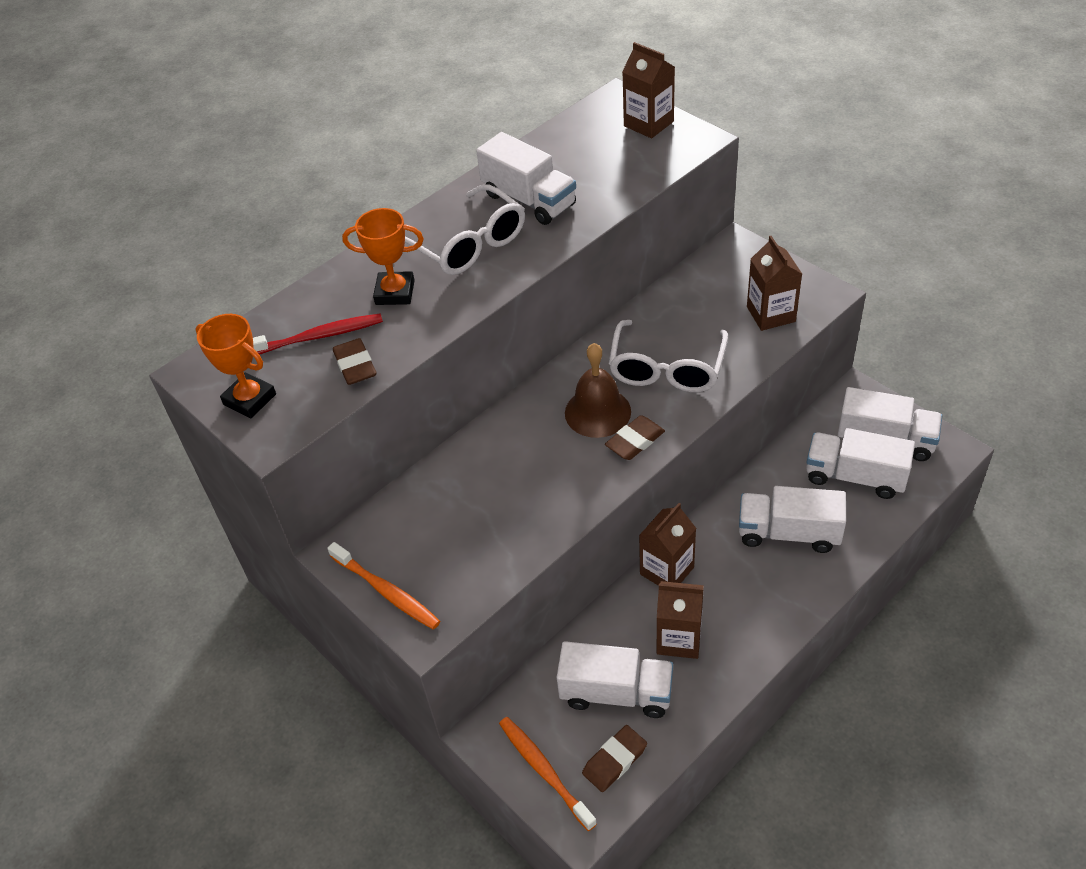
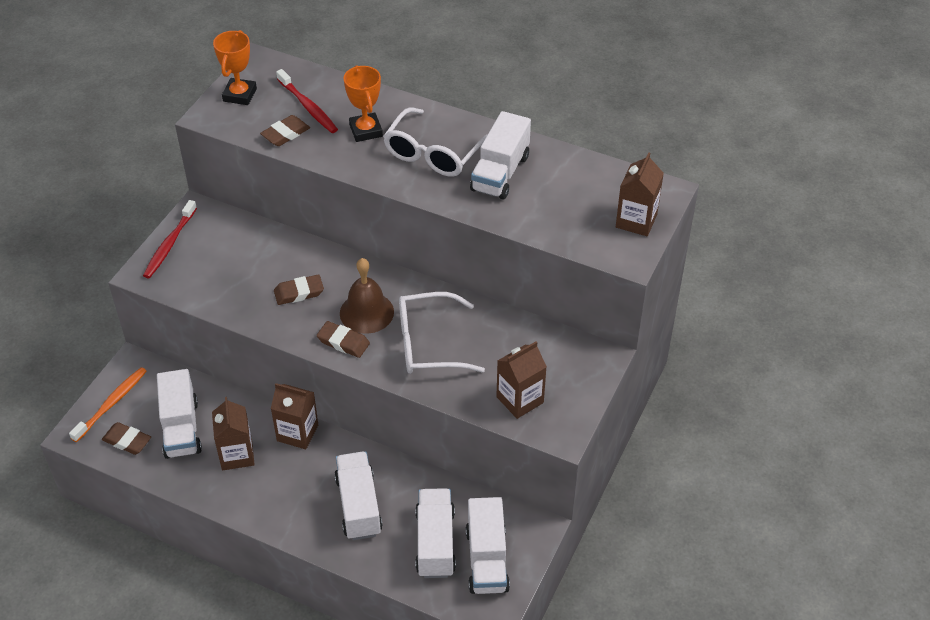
camera: 65 degrees right, 0 degrees up
orange toothbrush [327,542,440,630] -> red toothbrush [143,200,197,278]
none -> brown eraser [274,275,324,305]

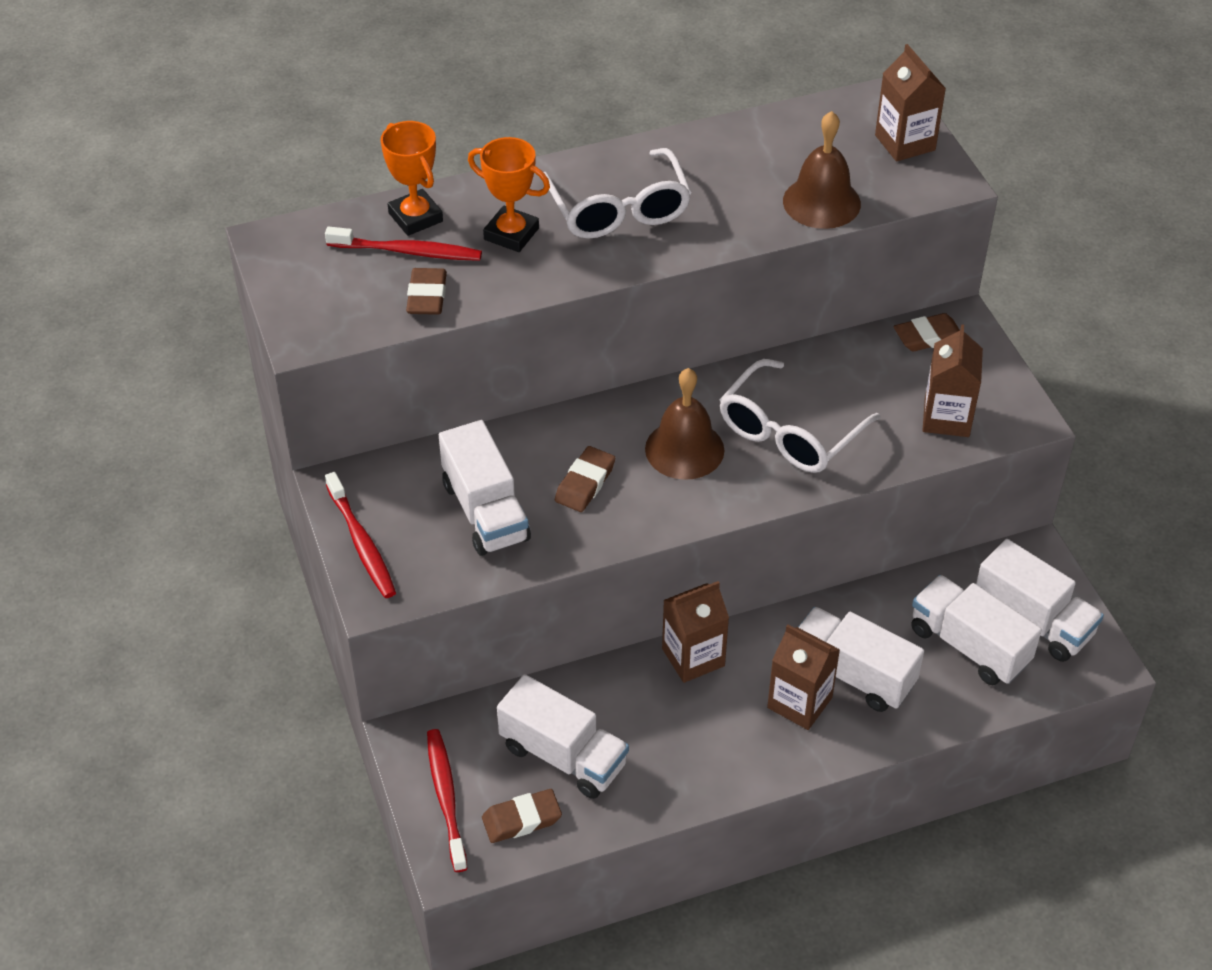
camera: 45 degrees left, 0 degrees up
orange toothbrush [69,367,147,442] -> red toothbrush [427,729,468,872]
brown carton [212,397,255,470] -> brown carton moved to [767,625,840,730]
orange trophy [213,30,257,105] -> orange trophy moved to [381,121,443,236]
brown eraser [317,321,370,358] -> brown eraser moved to [893,313,960,352]
white truck [470,111,531,200] -> white truck moved to [439,420,531,556]
none -> brown bell [783,111,861,229]

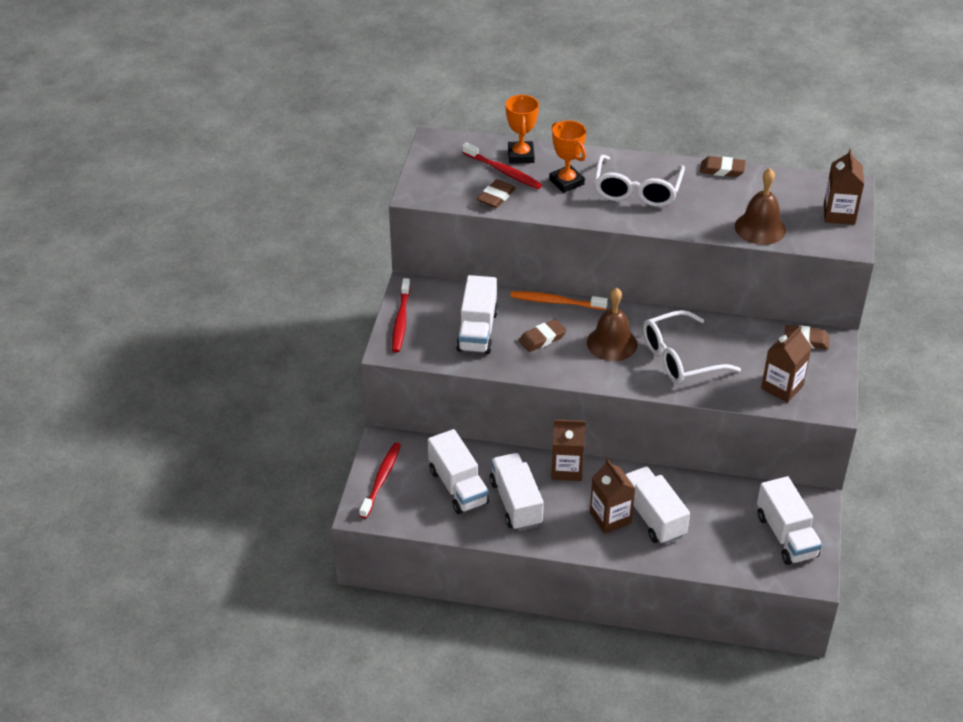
camera: 30 degrees right, 5 degrees down
brown eraser [482,789,562,843] -> brown eraser moved to [700,156,746,177]
white truck [911,575,1042,685] -> white truck moved to [489,453,544,531]
none -> orange toothbrush [510,291,608,310]

